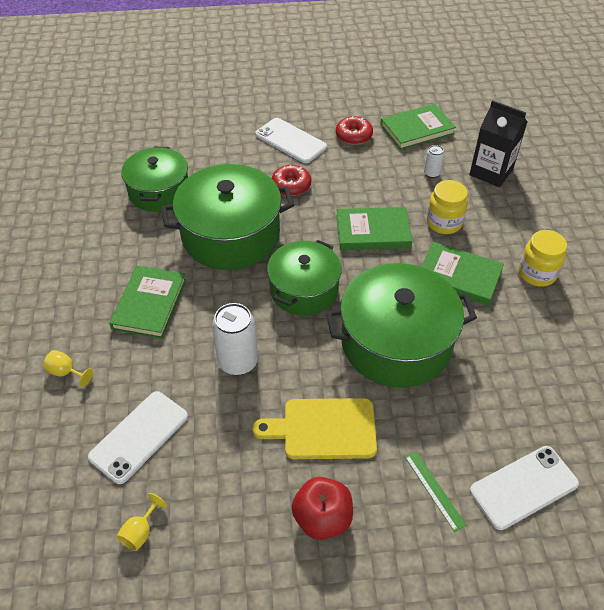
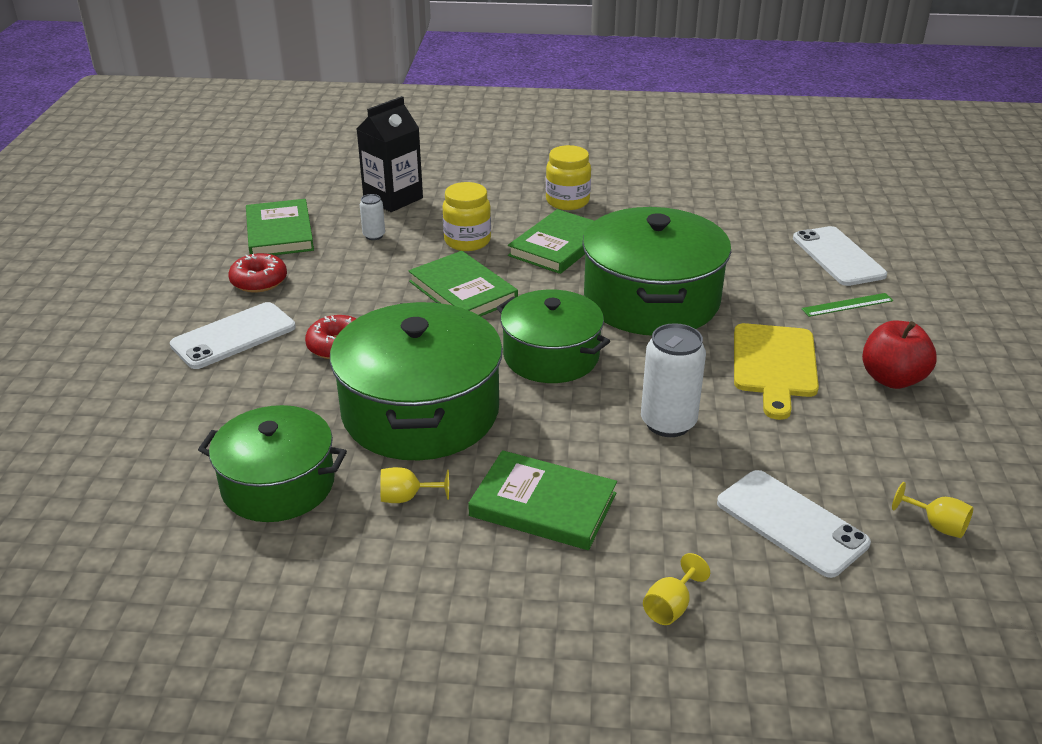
camera: 80 degrees left, 15 degrees down
green book [337,207,412,250] -> green book turned 45 degrees counterclockwise [408,251,518,316]
none -> yellow goblet [380,467,449,503]

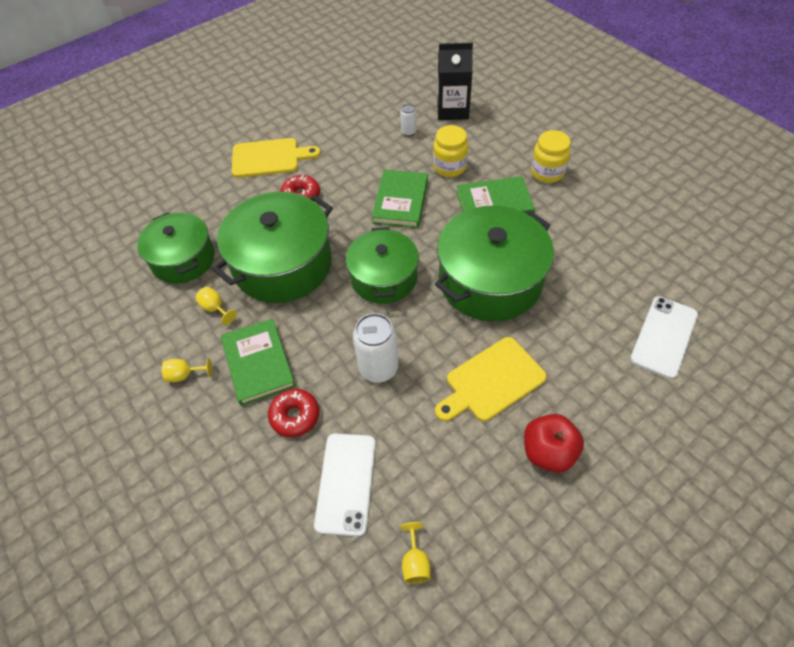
camera: 50 degrees right, 20 degrees up
white phone [170,302,296,369] -> yellow cutting board [232,138,321,178]
red donut [228,253,287,293] -> red donut moved to [268,389,319,437]
green book [246,199,314,255] -> none
yellow goblet [643,553,710,625] -> yellow goblet moved to [162,358,212,382]
green ruler [801,293,894,317] -> none

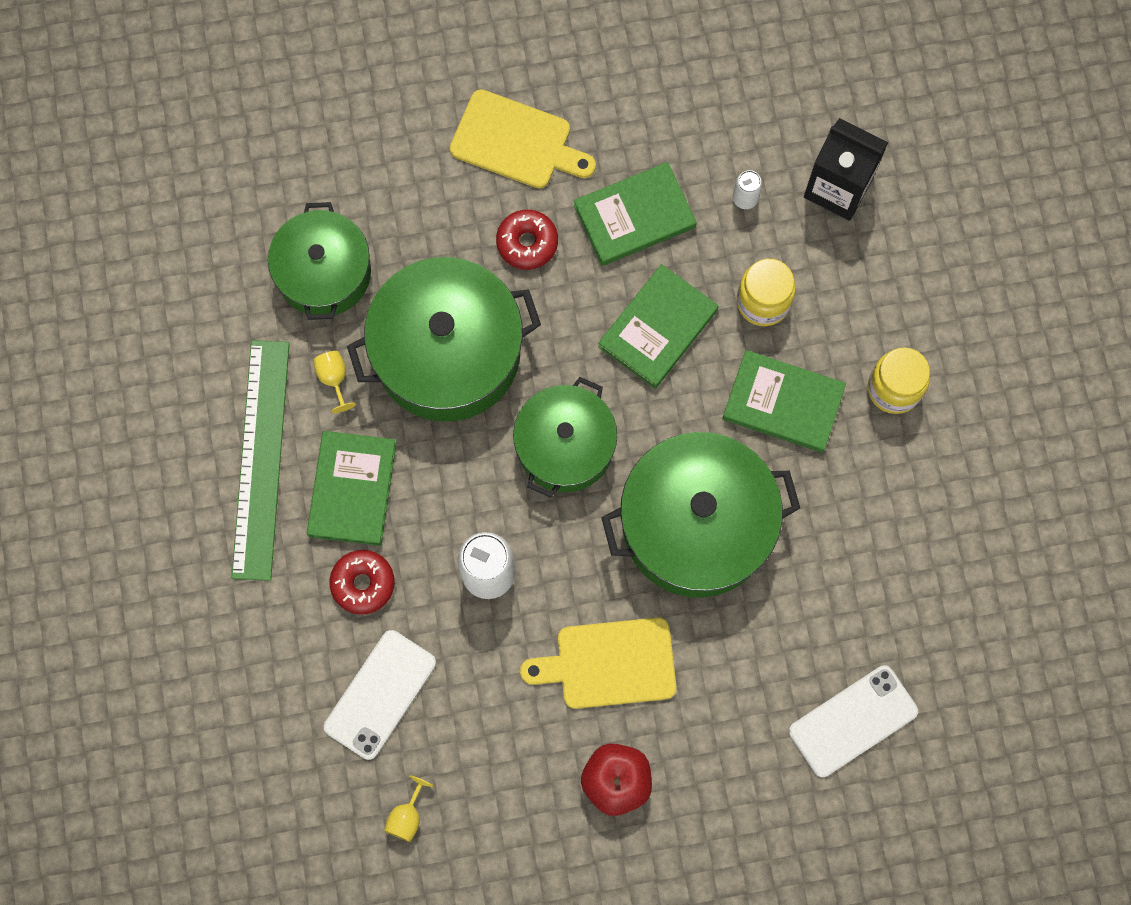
camera: 25 degrees right, 20 degrees up
yellow goblet [162,358,212,382] -> green ruler [232,340,290,581]
none -> green book [574,162,697,266]

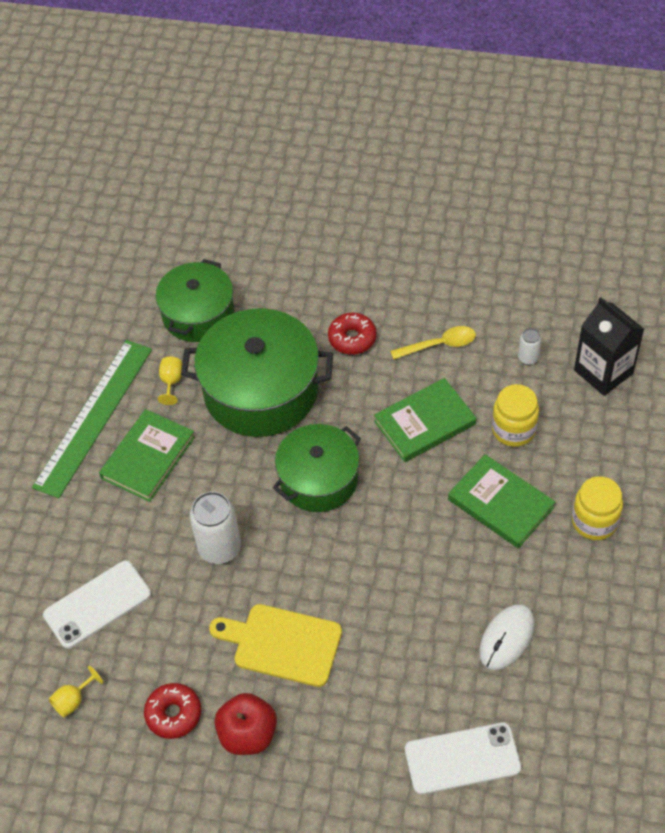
camera: 25 degrees right, 20 degrees down
red donut [329,550,395,615] -> red donut moved to [144,683,201,739]
yellow cutting board [450,89,596,188] -> none
green book [574,162,697,266] -> yellow spoon [390,326,476,360]
green pot [601,432,800,598] -> none
none -> white mouse [479,604,535,670]

